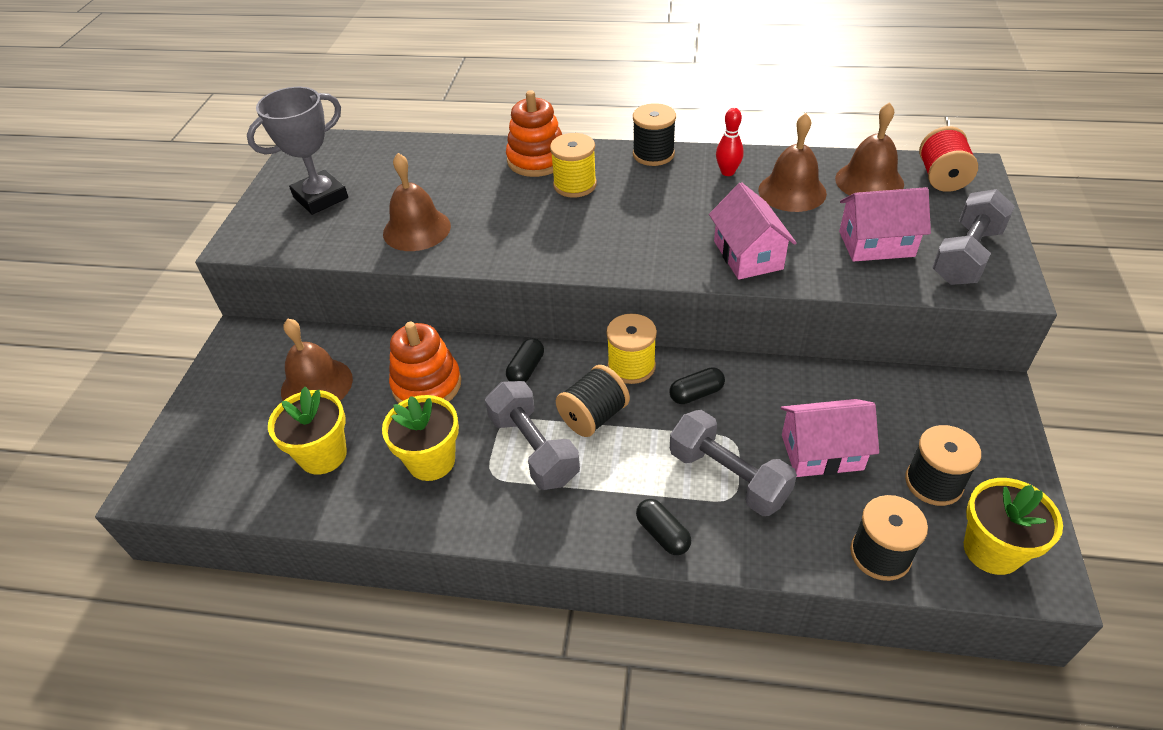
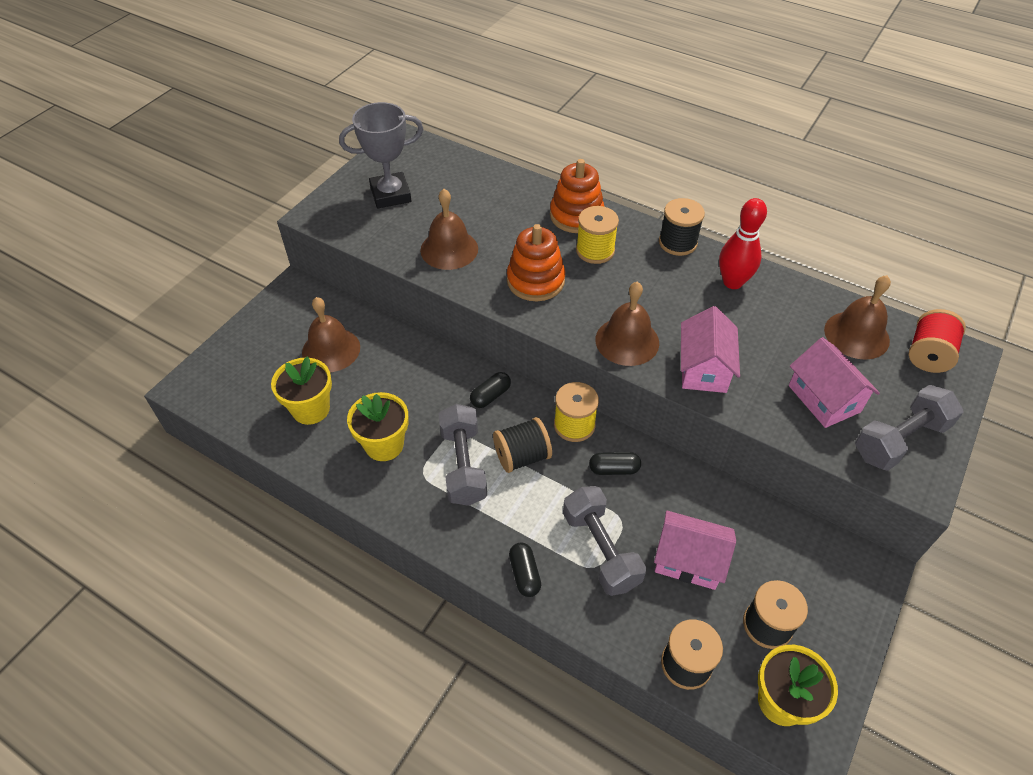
camera: 20 degrees right, 5 degrees up
orange stacking toy [389,322,461,403] -> orange stacking toy moved to [507,224,565,301]
red bowling pin [716,108,744,176] -> red bowling pin [719,198,767,289], size x1.57
brown bell [758,113,827,212] -> brown bell moved to [596,282,659,366]
pink house [839,187,931,262] -> pink house turned 45 degrees clockwise [789,337,880,428]

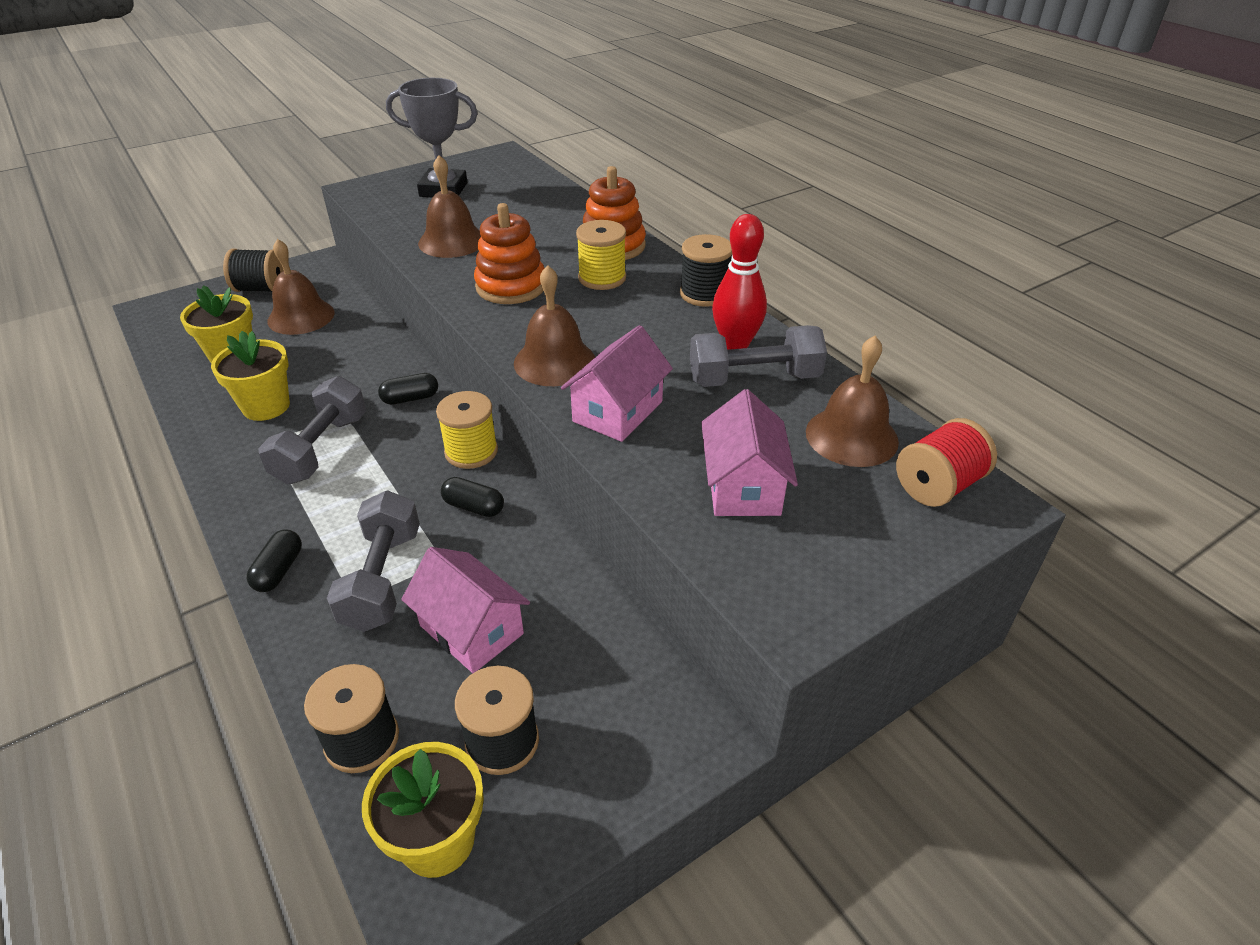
camera: 25 degrees right, 10 degrees down
black spool [493,417,552,473] -> black spool moved to [223,249,284,292]
grey dumbbell [855,385,964,471] -> grey dumbbell moved to [690,325,827,387]

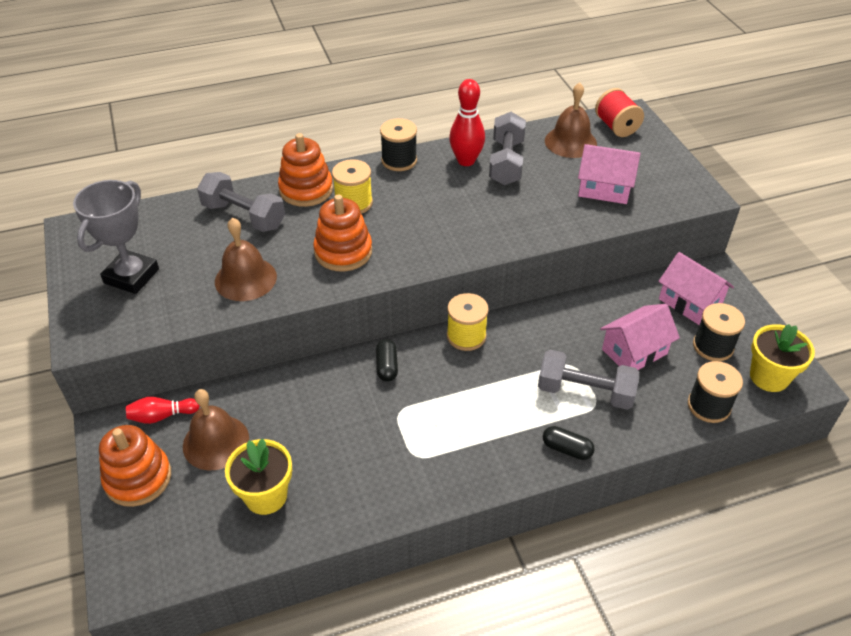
camera: 75 degrees left, 5 degrees up
yellow flower pot [211,331,290,421] -> none
black spool [223,249,284,292] -> orange stacking toy [99,425,171,507]
grey dumbbell [258,376,366,485] -> grey dumbbell moved to [197,172,285,232]
black capsule [441,477,504,517] -> none
brown bell [514,265,595,386] -> none
pink house [561,325,673,442] -> pink house moved to [658,252,734,325]
none -> red bowling pin [126,397,200,424]

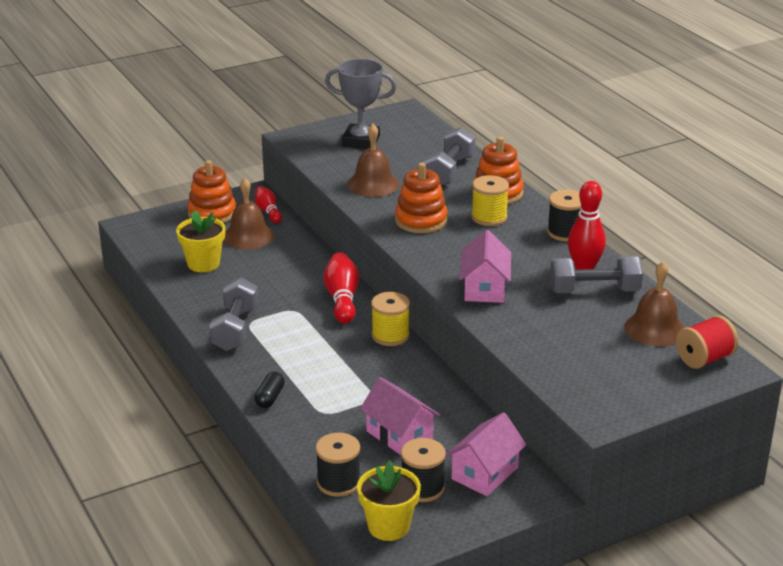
camera: 80 degrees right, 15 degrees down
black capsule [376,339,398,382] -> red bowling pin [323,252,359,324]
grey dumbbell [538,350,639,410] -> grey dumbbell moved to [209,277,258,351]
pink house [578,144,641,204] -> pink house moved to [460,230,511,303]

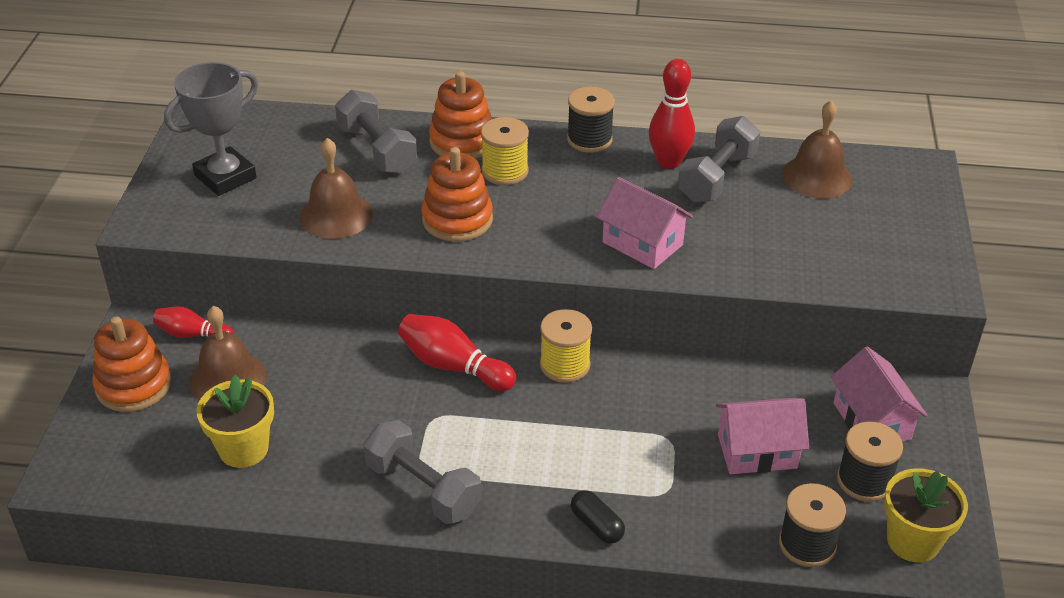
camera: 55 degrees left, 10 degrees up
red spool [676,315,739,369] -> none

